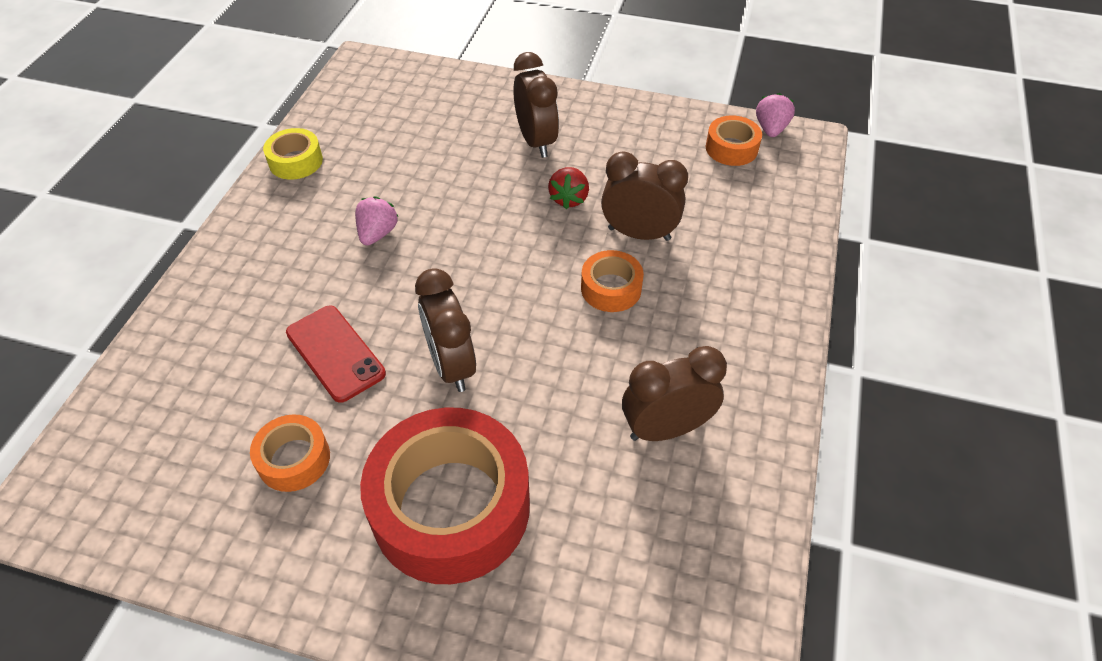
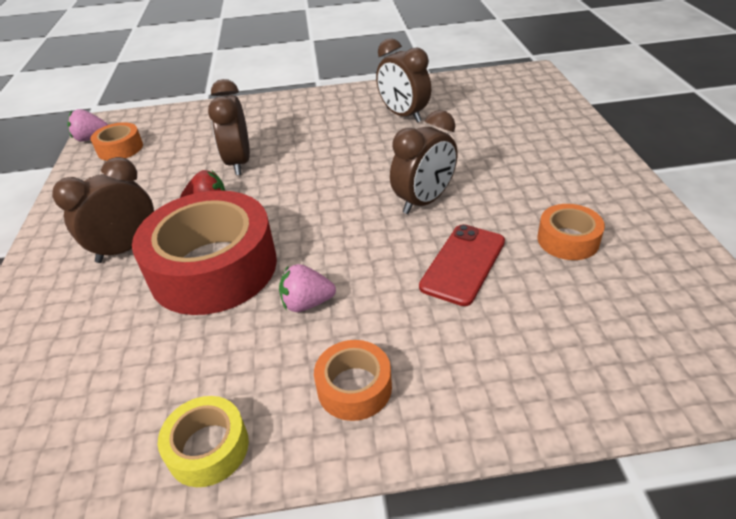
camera: 110 degrees left, 10 degrees down
red tape [360,407,530,584] -> red tape moved to [132,190,277,315]
orange tape [581,250,644,312] -> orange tape moved to [314,340,392,421]

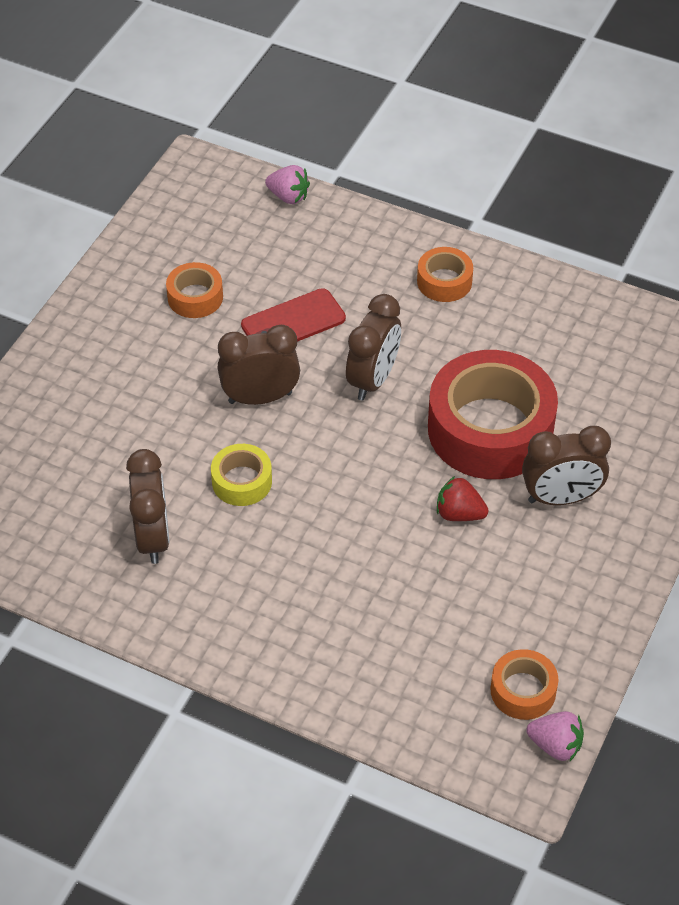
camera: 150 degrees left, 10 degrees up
yellow tape [158,396,249,487] -> yellow tape moved to [211,444,272,506]
brown clock [208,79,250,175] -> brown clock moved to [346,294,401,401]
pink strawberry [279,264,336,312] -> pink strawberry moved to [265,165,310,204]

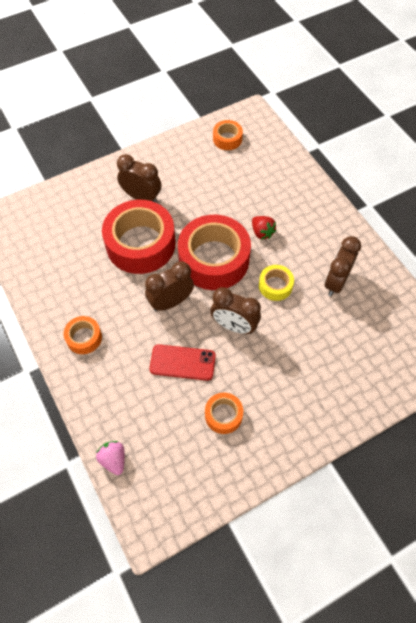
camera: 145 degrees left, 10 degrees up
red strawberry [437,476,488,521] -> red strawberry moved to [252,216,276,239]
pink strawberry [526,711,584,761] -> none
none -> red tape [178,215,251,290]

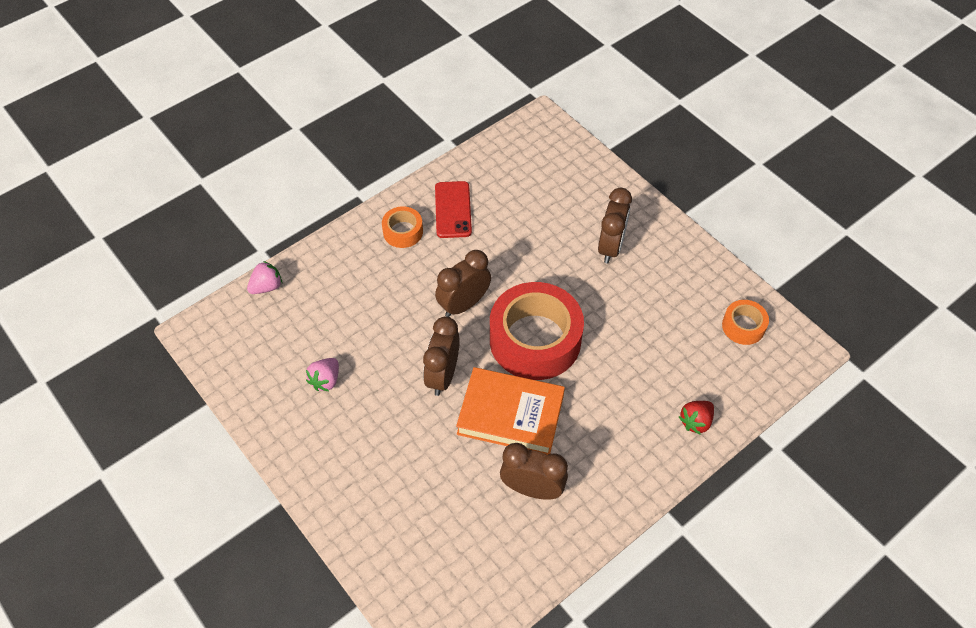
camera: 80 degrees right, 5 degrees down
red tape [102,200,175,274] -> none
brown clock [145,261,194,311] -> brown clock turned 90 degrees counterclockwise [435,250,491,317]
red phone [149,344,216,381] -> red phone moved to [435,181,472,238]
orange tape [205,393,243,434] -> pink strawberry [306,358,339,391]
red strawberry [252,216,276,239] -> red strawberry moved to [679,401,714,435]
yellow tape [259,265,294,301] -> orange book [456,367,565,455]

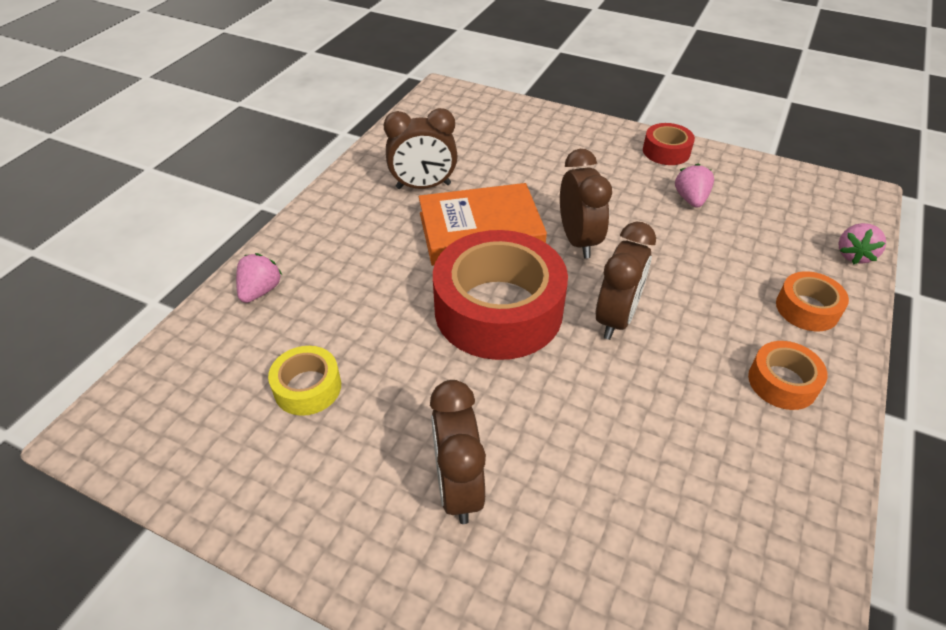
camera: 155 degrees right, 10 degrees down
red phone [435,181,472,238] -> none
red strawberry [679,401,714,435] -> pink strawberry [236,253,282,303]
orange tape [722,300,769,345] -> orange tape moved to [776,271,849,331]
none -> yellow tape [268,346,341,416]
none -> red tape [643,123,695,165]

